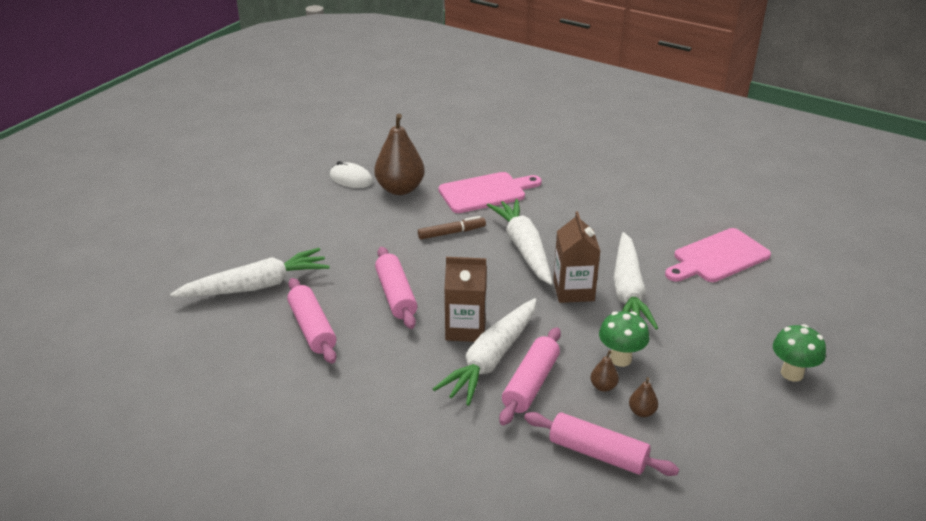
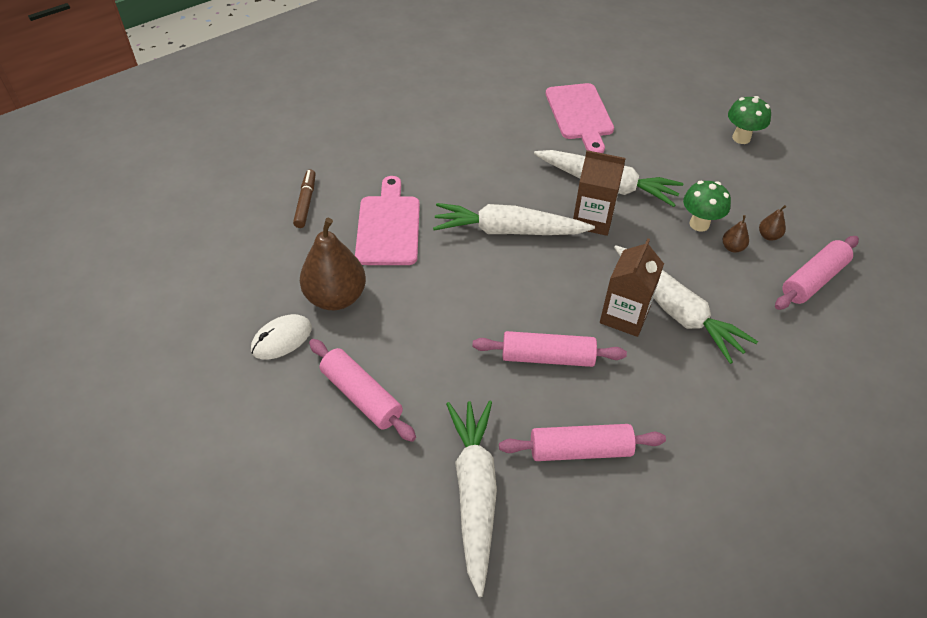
camera: 70 degrees left, 15 degrees up
brown marker [418,216,486,239] -> brown marker moved to [293,170,316,228]
pink rolling pin [499,327,561,425] -> pink rolling pin moved to [309,339,416,442]

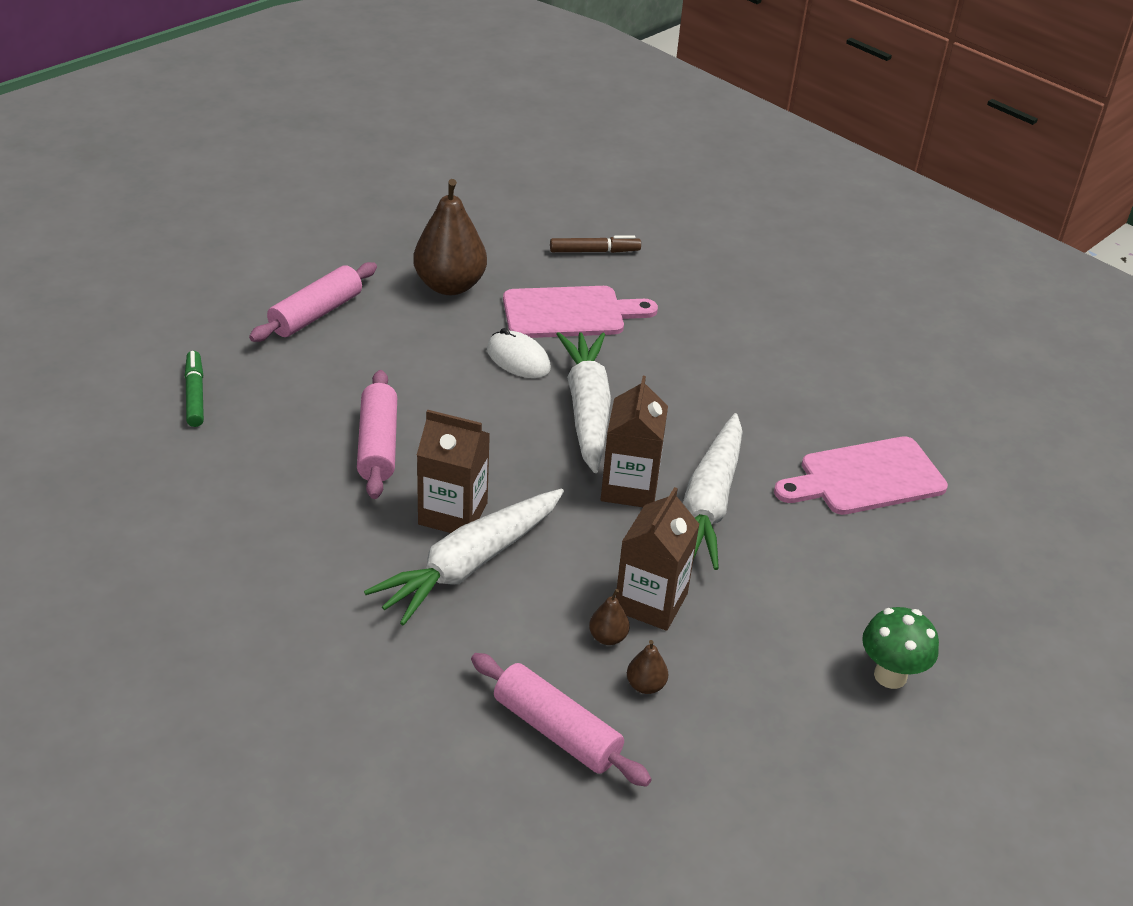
camera: 80 degrees right, 10 degrees down
white mouse [251,314,312,359] -> white mouse moved to [487,328,551,378]
white carrot [446,400,497,597] -> green marker [185,351,204,427]
pink rolling pin [499,424,666,461] -> none
green mushroom [683,181,731,232] -> brown carton [616,487,700,631]

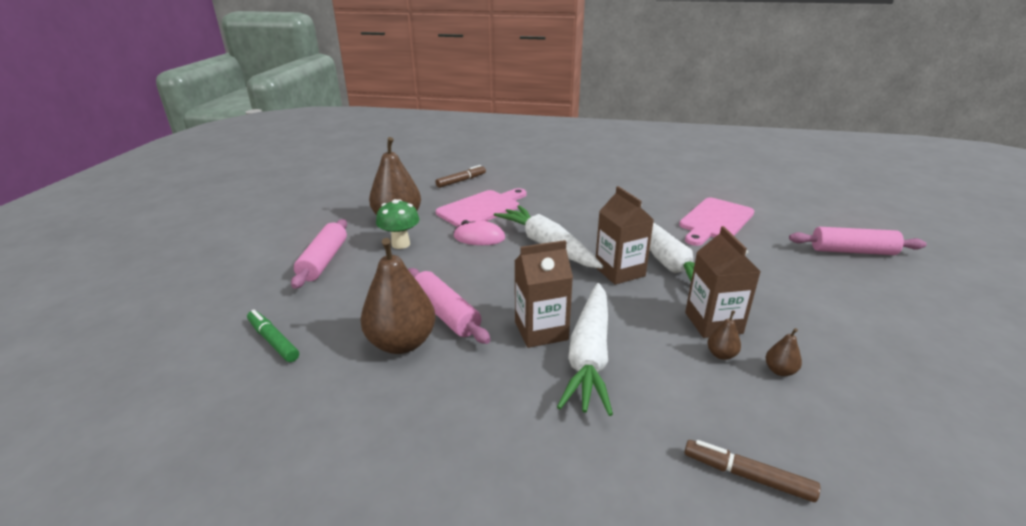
camera: 30 degrees left, 10 degrees down
pink rolling pin [471,653,651,787] -> pink rolling pin moved to [789,227,926,255]
white mouse [487,328,551,378] -> pink mouse [453,220,505,245]
green mushroom [862,607,939,689] -> green mushroom moved to [376,199,419,249]
none -> brown pear [360,238,435,354]
none -> brown marker [684,440,821,502]

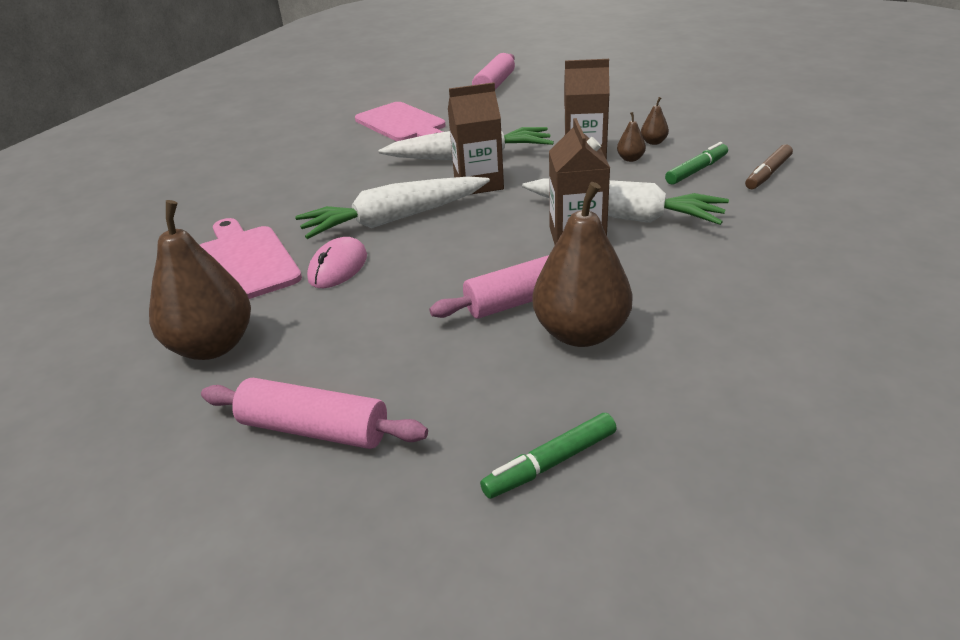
camera: 75 degrees left, 5 degrees up
green mushroom [376,199,419,249] -> none
brown marker [436,165,486,188] -> none
none -> green marker [665,142,728,185]

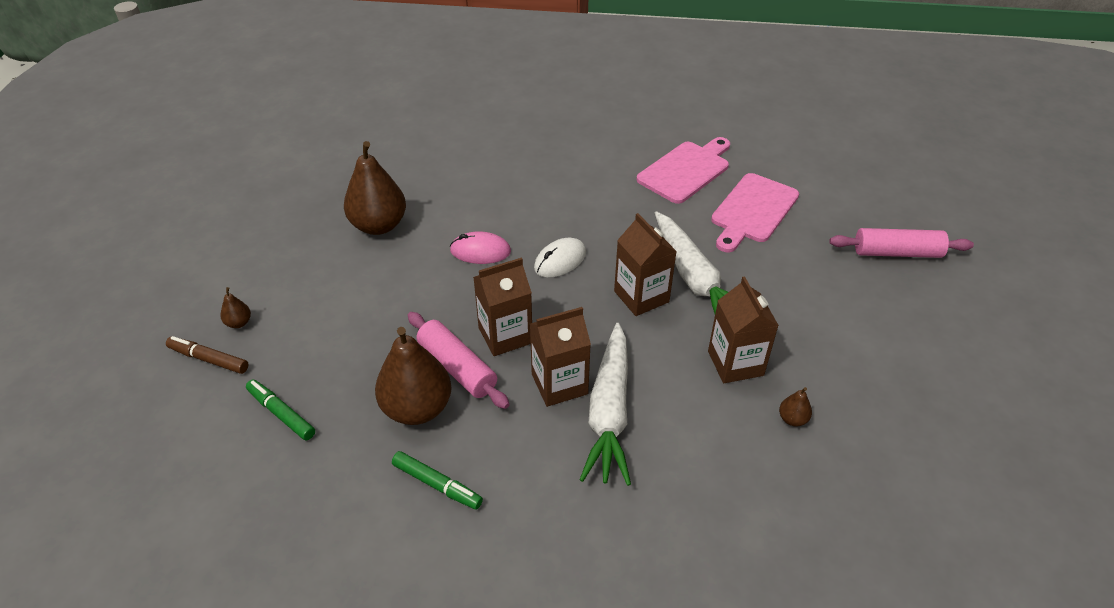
camera: 70 degrees right, 10 degrees up
pink cutting board [200,218,302,299] -> pink cutting board moved to [637,137,730,204]
pink rolling pin [201,378,428,449] -> none
white carrot [295,176,490,239] -> white mouse [534,238,586,278]
brown pear [617,112,646,162] -> brown pear moved to [220,287,251,328]
green marker [665,142,728,185] -> green marker moved to [392,451,483,509]
brown marker [745,144,793,189] -> brown marker moved to [166,336,248,374]
none -> brown carton [473,257,532,356]

